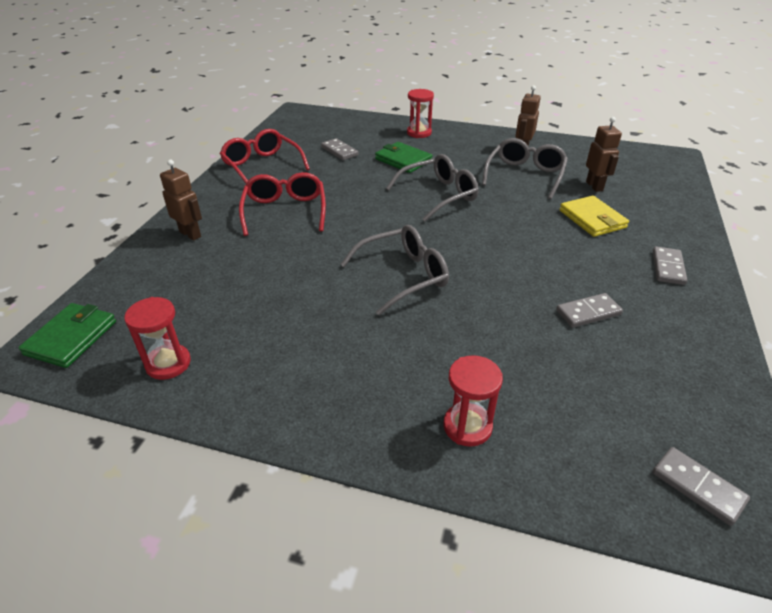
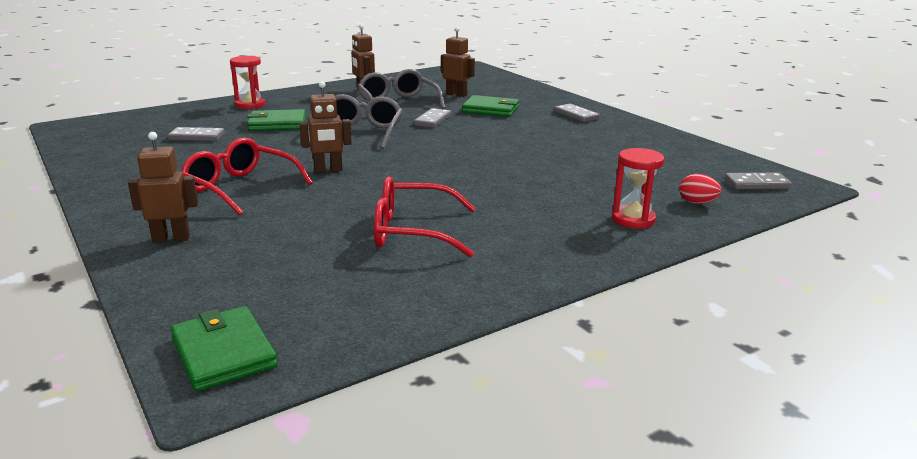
camera: 50 degrees left, 15 degrees down
red hourglass [124,297,191,380] -> none
red glasses [220,129,310,184] -> red glasses moved to [374,176,476,257]
grey glasses [340,225,449,315] -> none
grey domino [556,293,623,328] -> grey domino moved to [414,108,451,128]
yellow wallet [559,195,629,237] -> green wallet [462,95,519,117]
none -> brown robot [300,81,352,173]
none -> red egg [679,174,721,204]

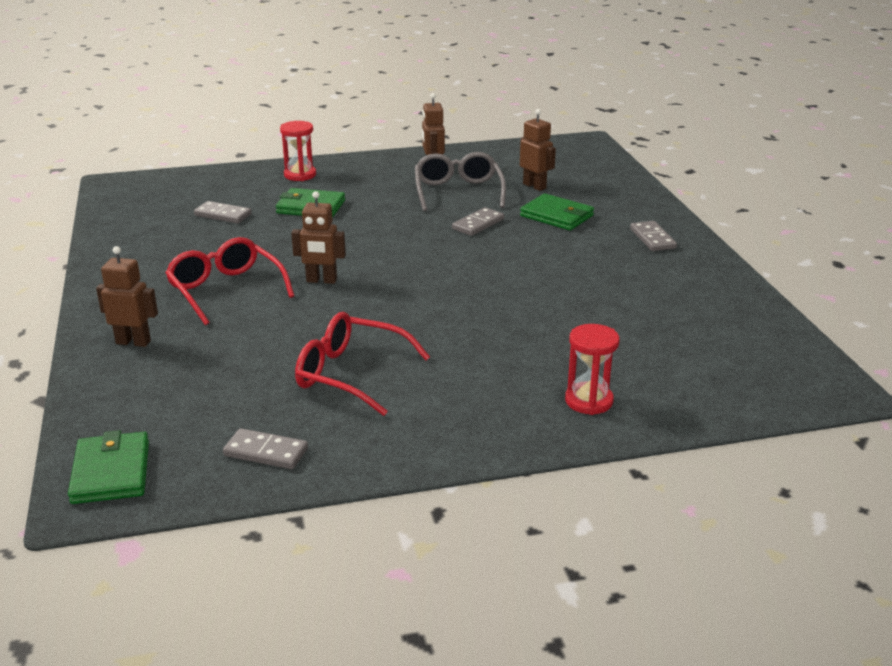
camera: 20 degrees right, 5 degrees up
grey glasses [308,94,403,149] -> none
red egg [679,174,721,204] -> none
grey domino [725,172,792,189] -> grey domino moved to [223,428,308,469]

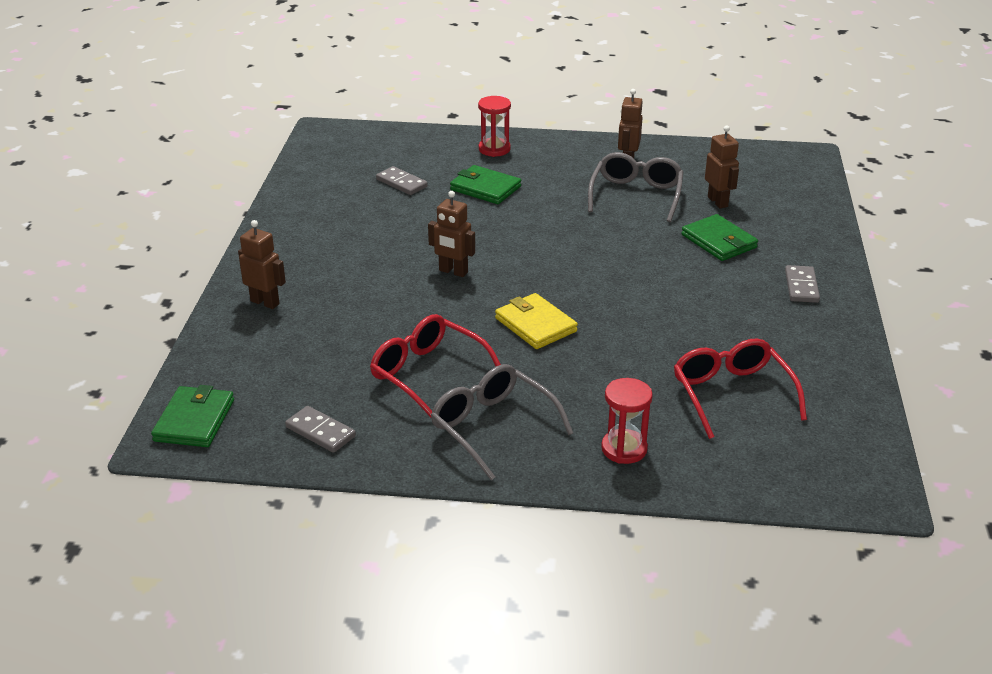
camera: 20 degrees right, 5 degrees up
red glasses [165,237,294,325] -> red glasses moved to [674,339,807,439]
grey domino [452,207,504,236] -> none
none -> grey glasses [431,364,573,480]
none -> yellow wallet [495,293,578,349]

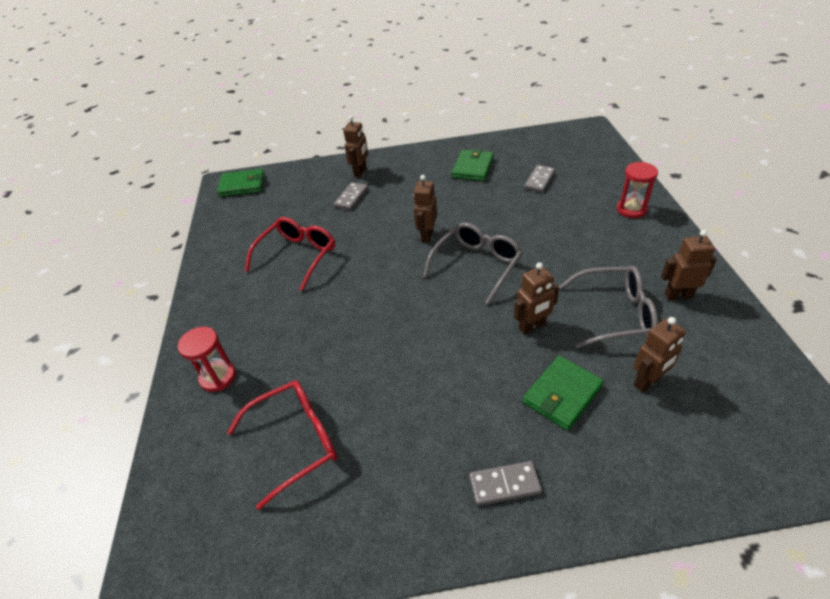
camera: 80 degrees right, 10 degrees up
grey domino [285,406,356,453] -> grey domino moved to [334,182,368,210]
grey glasses [431,364,573,480] -> grey glasses moved to [423,222,523,304]
green wallet [450,165,521,204] -> green wallet moved to [452,149,494,181]
yellow wallet [495,293,578,349] -> none
none -> brown robot [514,262,559,334]

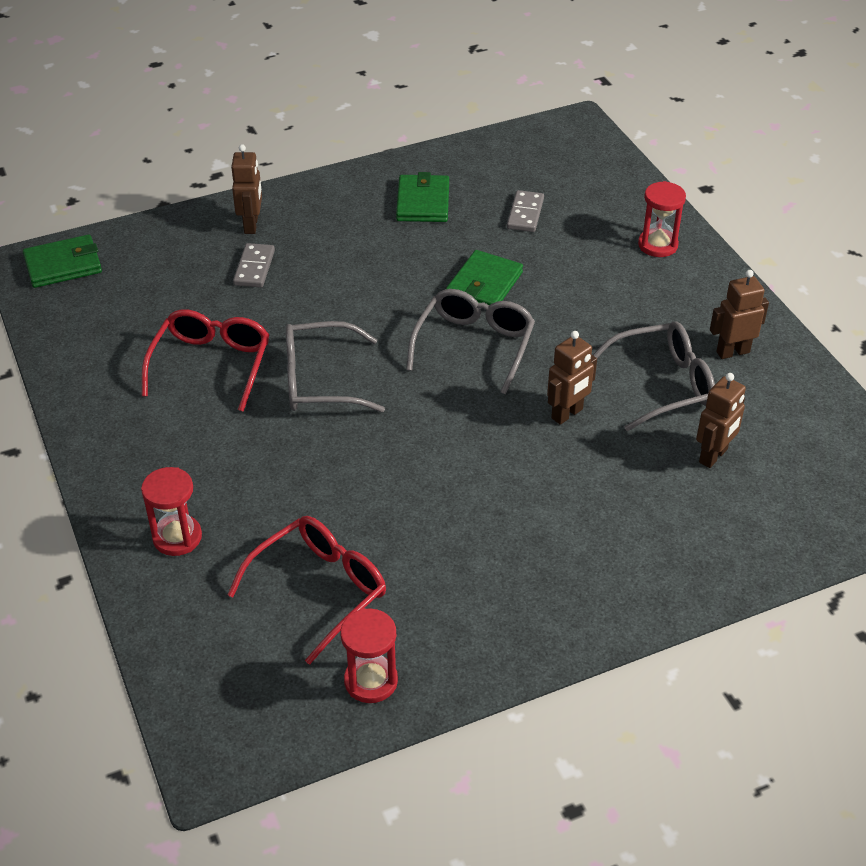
camera: 20 degrees left, 0 degrees up
brown robot [413,175,437,243] -> none
grey domino [469,461,542,506] -> none
green wallet [523,356,604,430] -> green wallet moved to [446,250,523,305]
none -> grey glasses [286,321,385,412]
none -> red hourglass [340,608,398,703]

